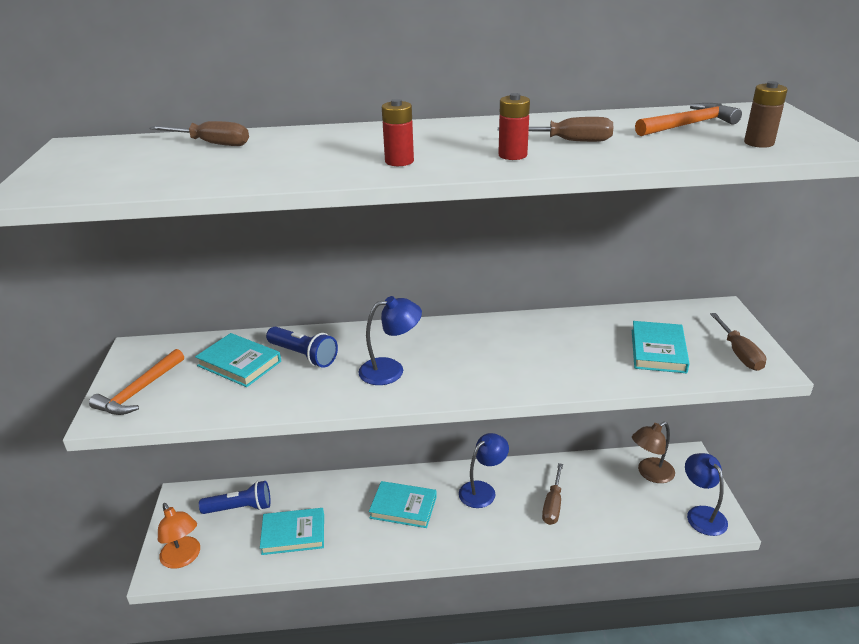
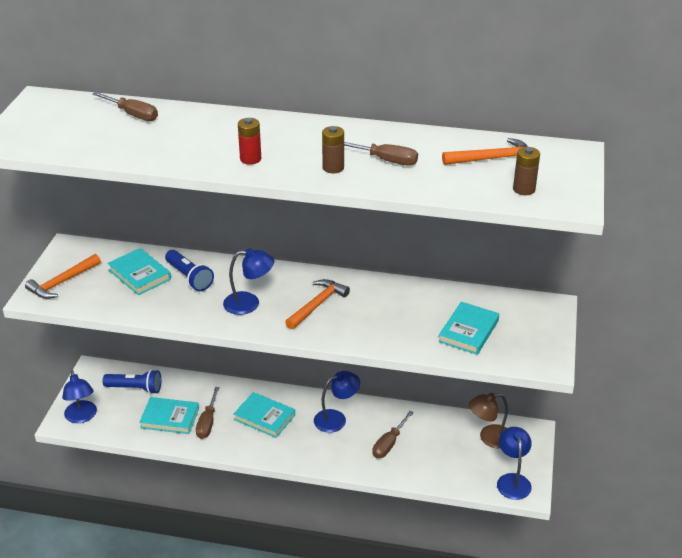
camera: 15 degrees right, 5 degrees up
orange lamp [158,503,200,569] -> blue lamp [62,370,97,423]
red battery [498,93,530,160] -> brown battery [322,126,344,173]
brown screwdriver [710,313,766,371] -> brown screwdriver moved to [196,387,219,439]
none -> orange hammer [285,279,350,330]

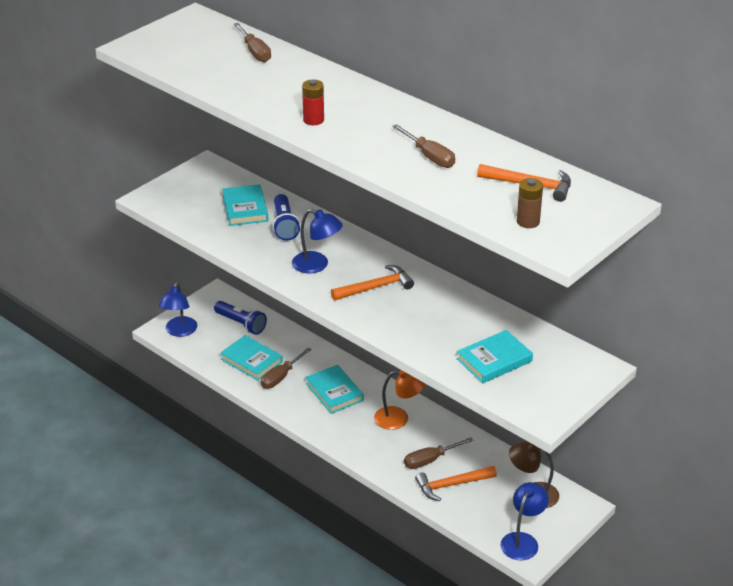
camera: 30 degrees right, 0 degrees up
orange hammer [25,254,101,299] -> orange hammer moved to [415,466,497,501]
blue lamp [314,371,360,433] -> orange lamp [374,370,426,430]
brown battery [322,126,344,173] -> none

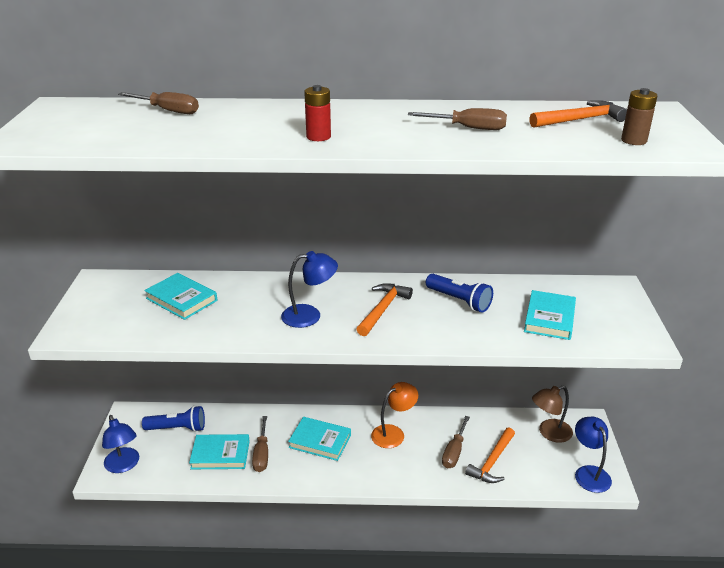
camera: 40 degrees left, 5 degrees down
blue flashlight [273,194,300,240] -> blue flashlight moved to [426,274,493,313]

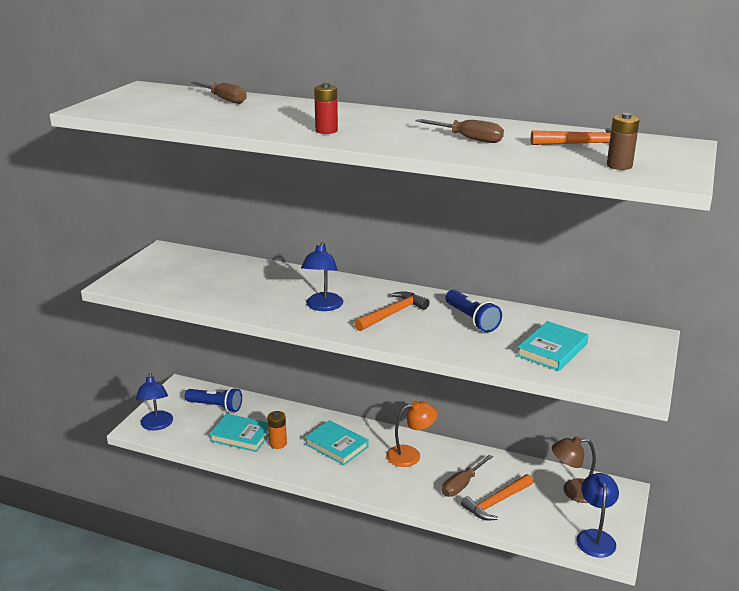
camera: 20 degrees right, 5 degrees down
turquoise book [144,273,217,320] -> none
brown screwdriver [252,416,268,472] -> orange battery [268,411,287,449]
blue lamp [281,251,338,328] -> blue lamp turned 90 degrees clockwise [301,242,343,311]

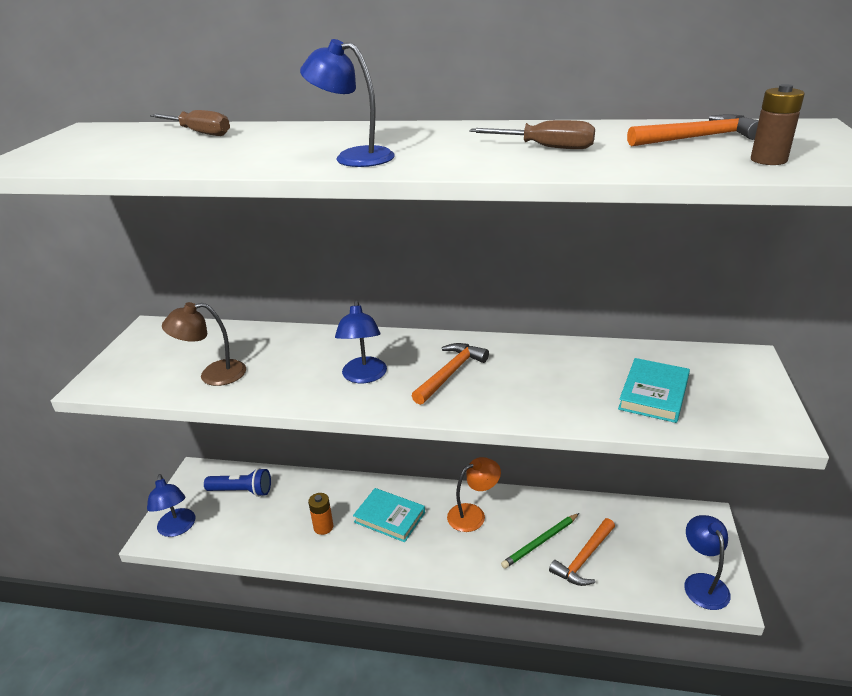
camera: 10 degrees left, 5 degrees up
turquoise book [209,414,269,452] -> none
red battery [314,83,338,134] -> blue lamp [300,39,395,167]
brown screwdriver [442,454,493,497] -> green pencil [501,513,579,569]
blue flashlight [445,290,502,332] -> none
brown lamp [552,436,596,503] -> brown lamp moved to [162,302,246,386]

